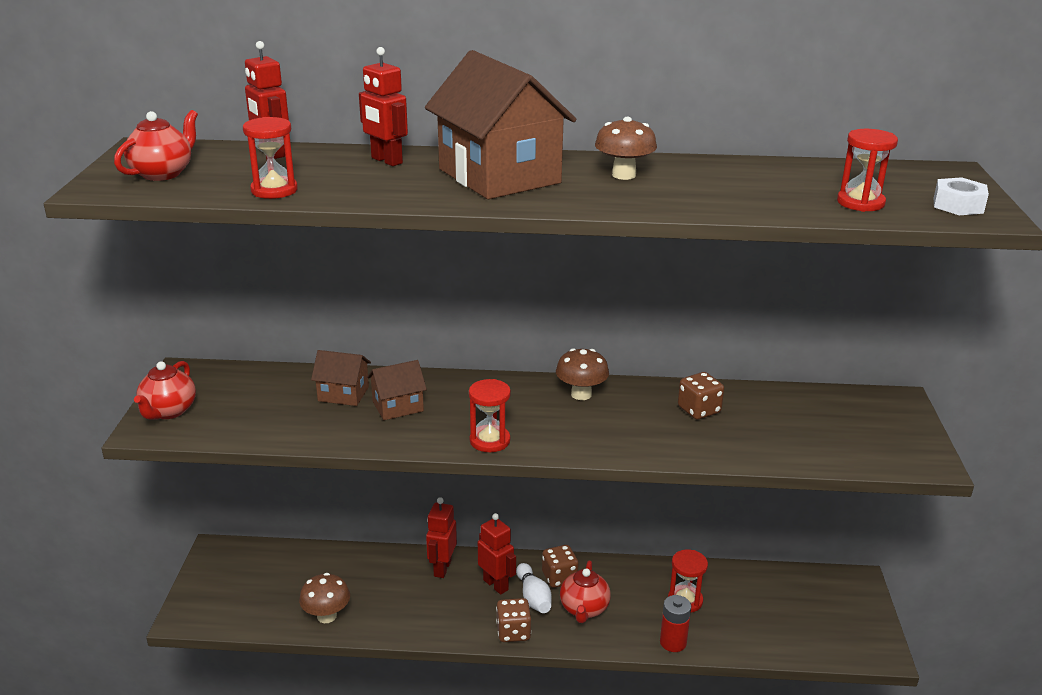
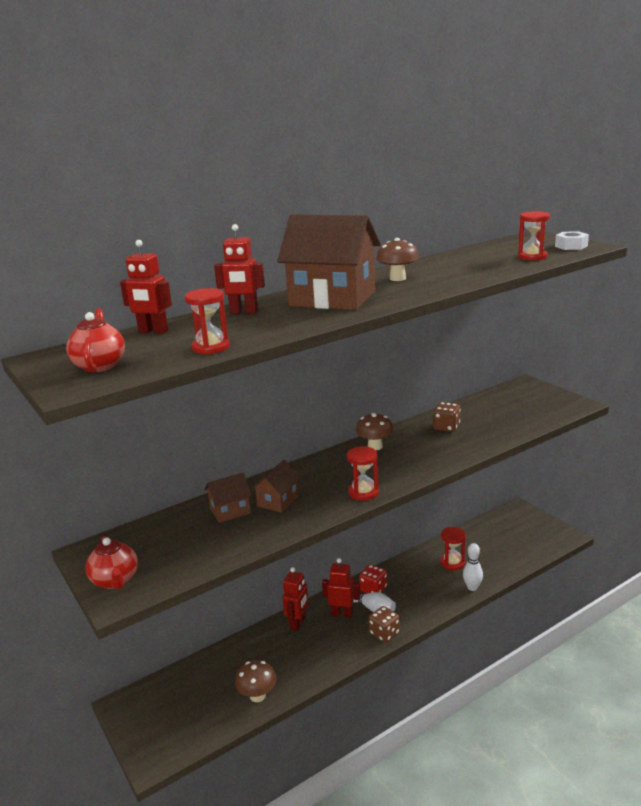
camera: 35 degrees left, 5 degrees down
red robot [426,497,457,578] -> red robot turned 135 degrees counterclockwise [282,567,309,631]
brown dice [542,545,579,588] -> red dice [359,564,387,593]
red teapot [560,561,611,623] -> none
red battery [660,595,691,652] -> white bowling pin [463,543,483,591]

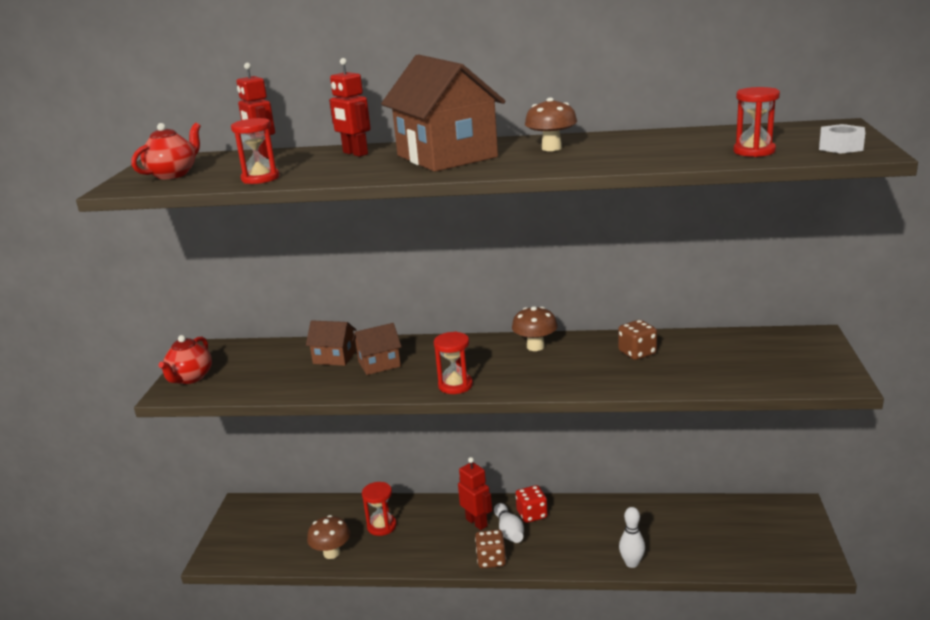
camera: 40 degrees right, 0 degrees up
red robot [282,567,309,631] -> none
red hourglass [441,527,466,571] -> red hourglass moved to [362,482,396,536]

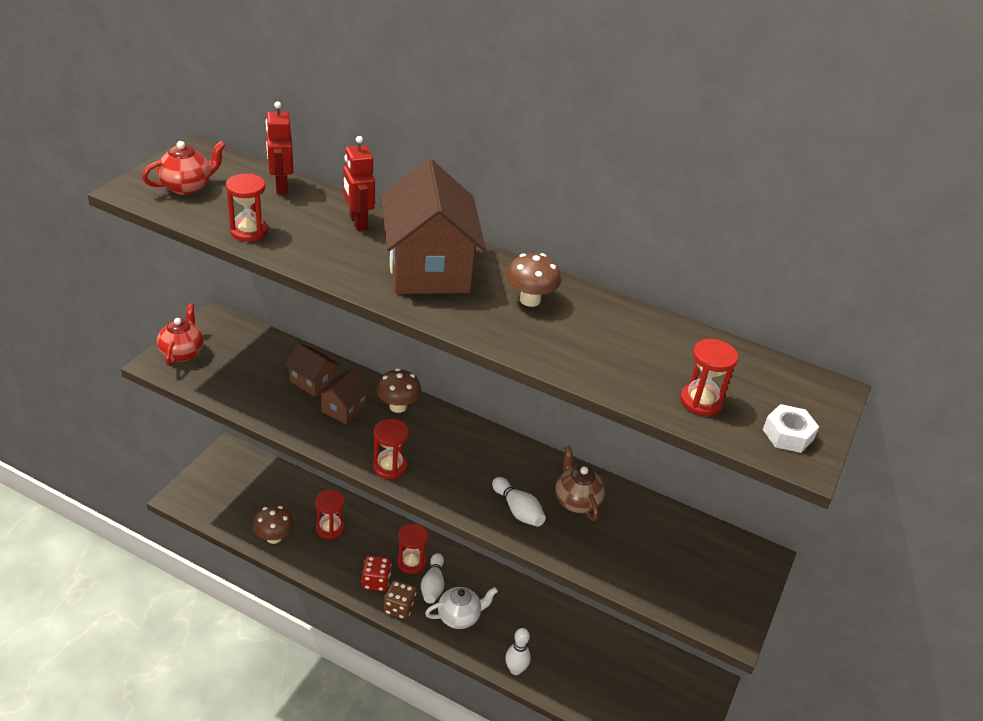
camera: 15 degrees right, 15 degrees up
red teapot [158,335,212,384] -> red teapot turned 150 degrees clockwise [157,303,204,366]
brown house [352,323,402,375] -> brown house turned 60 degrees counterclockwise [317,368,372,424]
red robot [458,457,492,530] -> red hourglass [397,524,428,574]
brown mushroom [512,306,558,351] -> brown mushroom moved to [376,368,421,413]
red dice [516,485,548,523] -> red dice moved to [361,555,391,591]
brown dice [618,320,657,360] -> brown teapot [555,446,605,521]
none -> white teapot [425,587,498,629]
none -> white bowling pin [492,477,546,527]

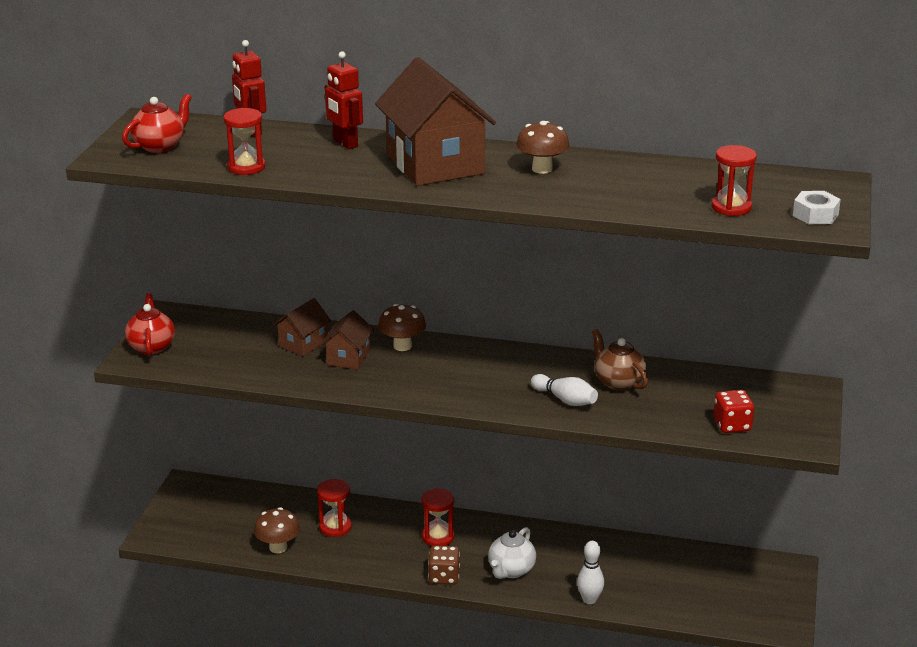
camera: 10 degrees left, 10 degrees down
brown house [285,343,339,397] -> brown house turned 75 degrees counterclockwise [273,298,331,356]
red dice [361,555,391,591] -> red dice moved to [714,390,754,433]
red hourglass [373,419,409,479] -> none
white bowling pin [421,553,444,603] -> none
white teapot [425,587,498,629] -> white teapot turned 150 degrees clockwise [488,527,536,579]

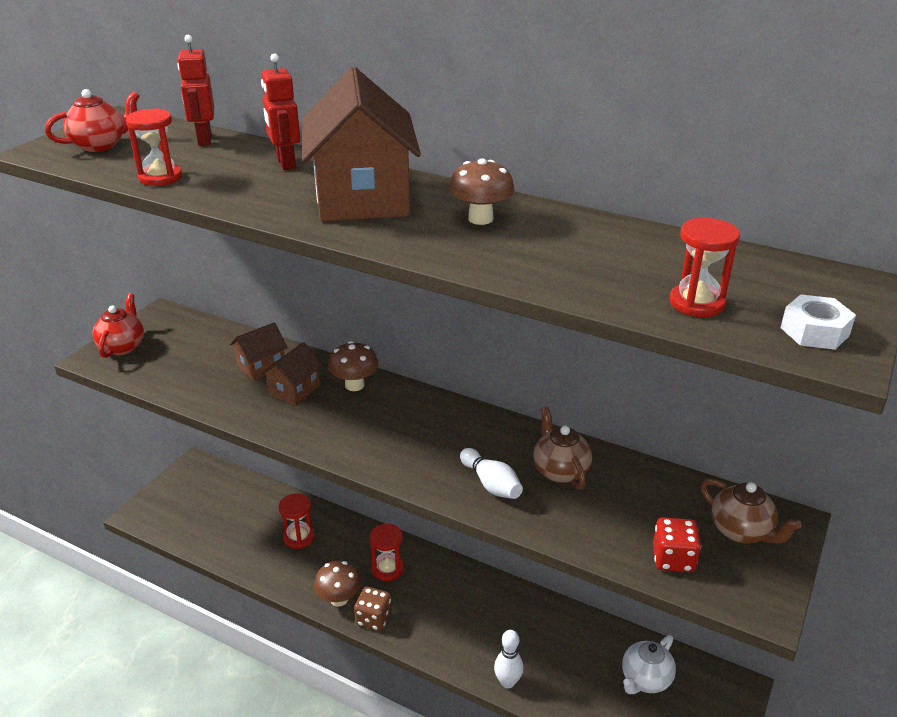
camera: 15 degrees right, 5 degrees up
brown mushroom [254,507,300,553] -> brown mushroom moved to [314,561,361,607]
white teapot [488,527,536,579] -> white teapot moved to [622,635,676,694]
none -> brown teapot [701,478,802,544]

